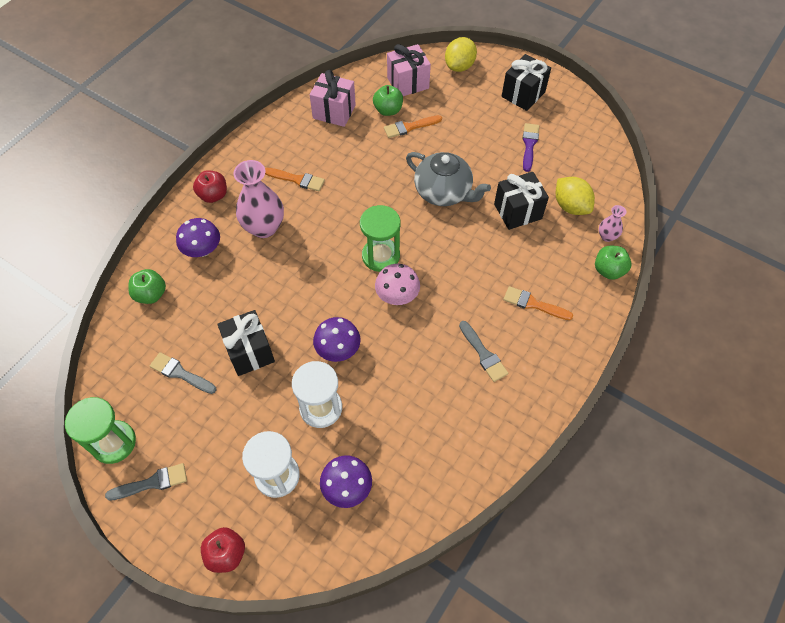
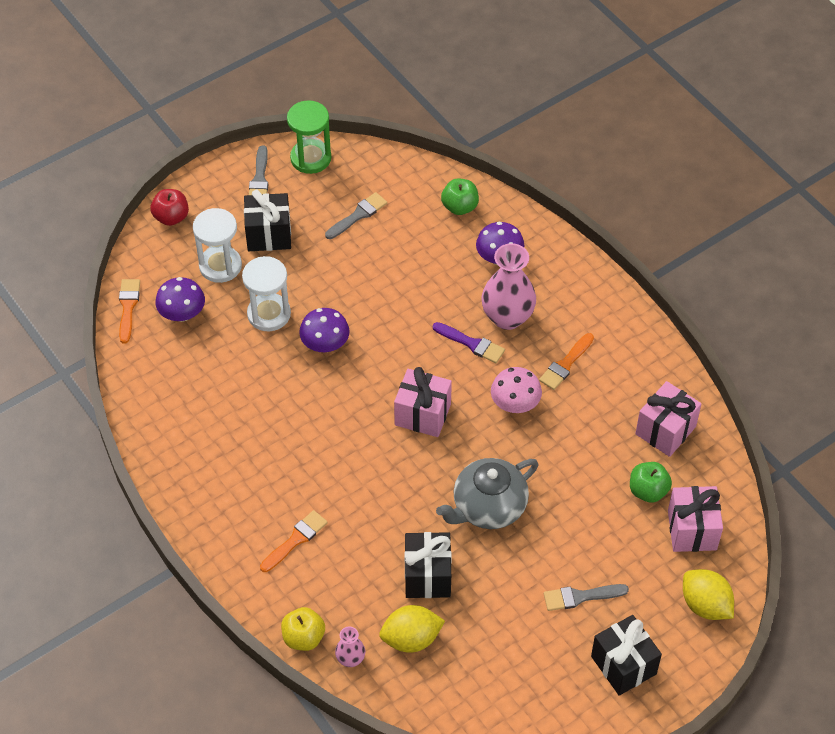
camera: 110 degrees right, 5 degrees down
red apple [193,171,227,203] -> none
black gift [217,310,275,376] -> black gift moved to [244,190,291,251]
green hourglass [360,205,401,272] -> pink gift [394,367,452,437]
pink mushroom [375,264,420,305] -> pink mushroom moved to [491,367,542,413]
orange brush [384,115,442,138] -> orange brush moved to [119,279,140,343]
grey brush [459,321,508,382] -> grey brush moved to [544,584,629,611]
purple brush [523,123,539,172] -> purple brush moved to [433,322,505,363]
green apple [595,246,632,280] -> yellow apple [281,607,325,651]

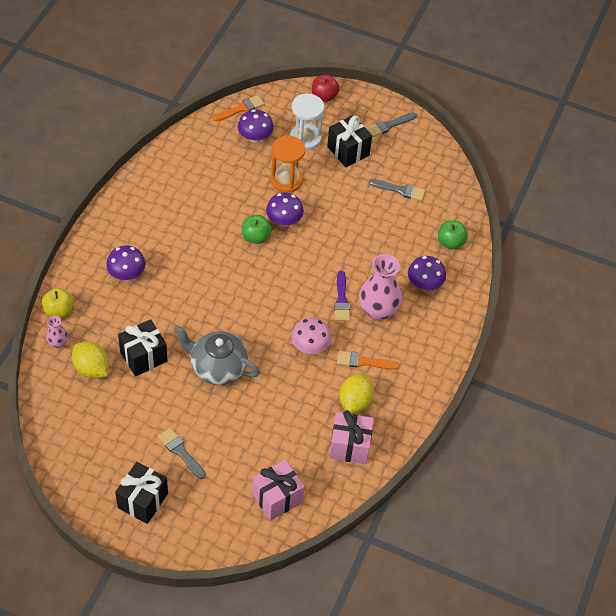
camera: 55 degrees right, 0 degrees up
white hourglass [242,256,291,331] -> orange hourglass [271,135,305,193]
orange brush [260,510,328,572] -> purple mushroom [106,245,146,280]
green hourglass [287,100,331,174] -> none
pink gift [394,367,452,437] -> none
green apple [630,462,672,503] -> green apple moved to [242,215,272,244]
yellow lemon [683,569,734,620] -> yellow lemon moved to [339,374,374,414]

